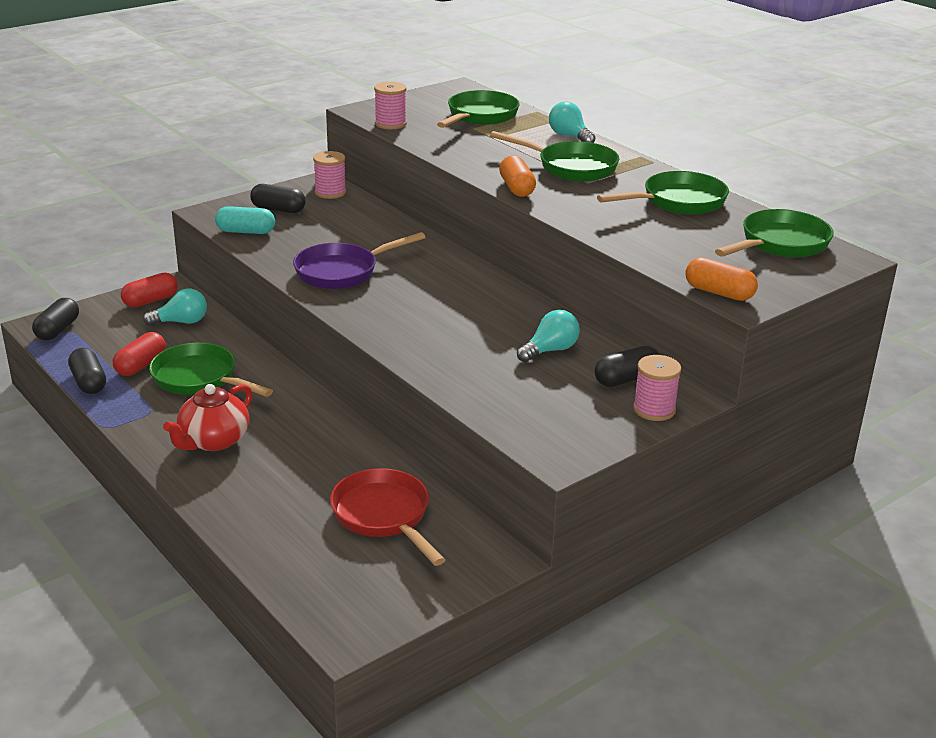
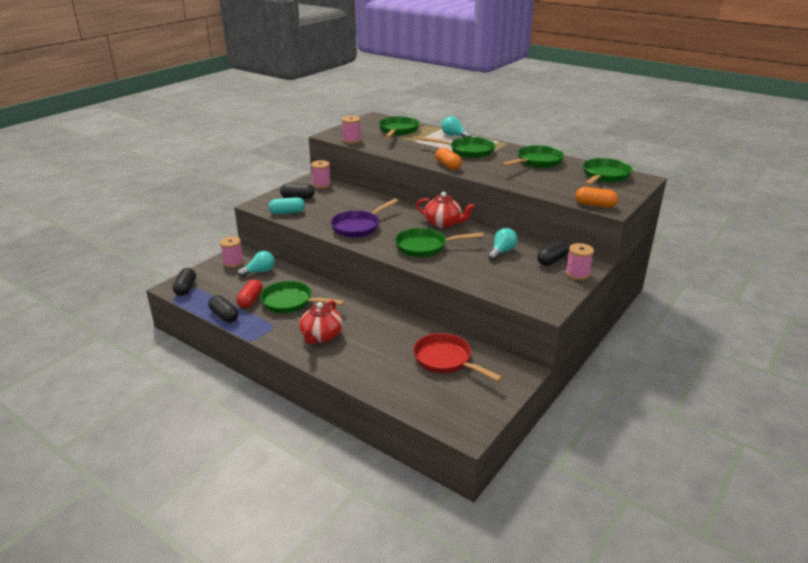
camera: 15 degrees left, 0 degrees up
red capsule [121,272,178,308] -> pink spool [220,236,244,268]
none -> green pan [395,228,484,257]
none -> red teapot [416,192,475,228]

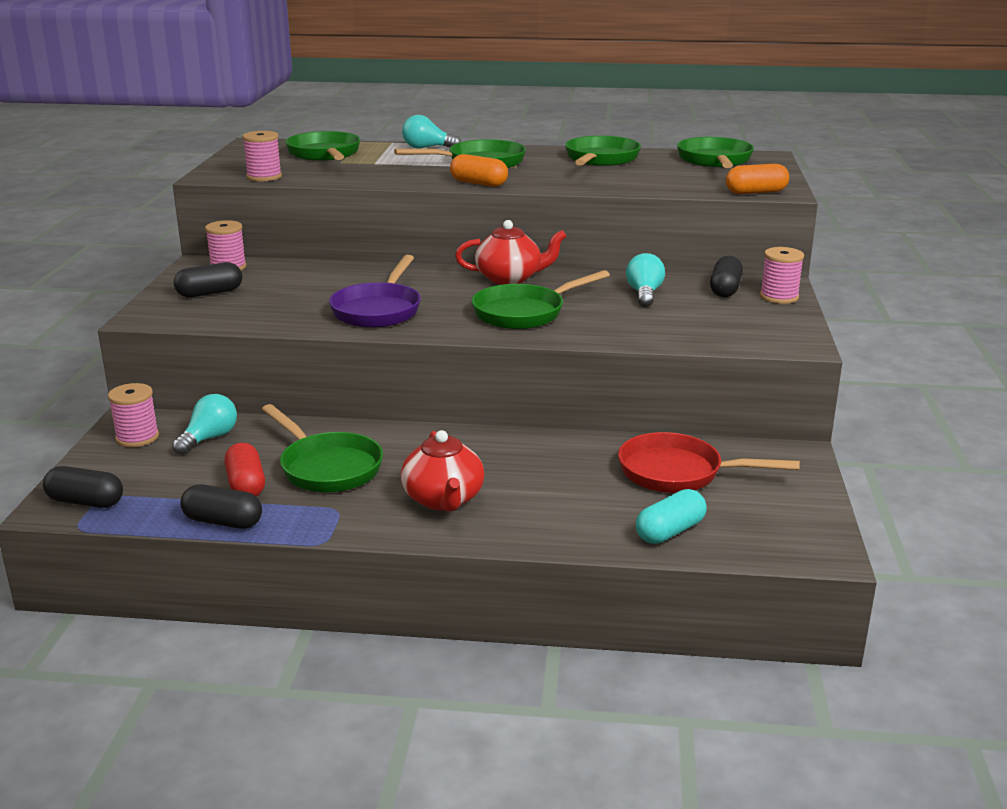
camera: 30 degrees left, 5 degrees down
black capsule [173,268,196,296] -> black capsule turned 45 degrees counterclockwise [43,466,123,508]
green pan [260,281,345,313] -> green pan turned 120 degrees counterclockwise [262,404,383,493]
turquoise capsule [269,197,305,214] -> turquoise capsule moved to [636,489,707,544]

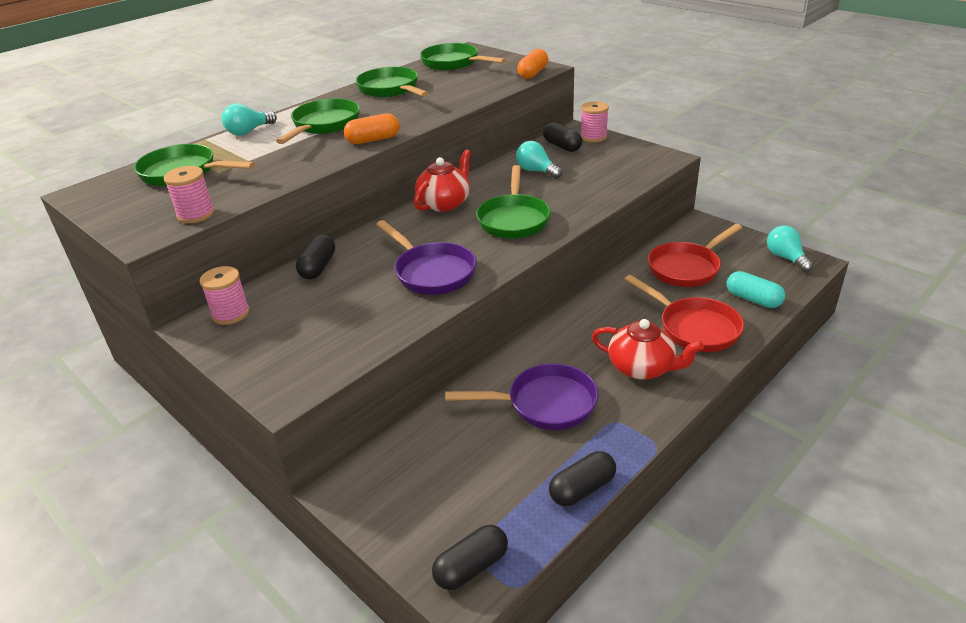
camera: 50 degrees left, 10 degrees up
pink spool [108,383,159,447] -> none
turquoise light bulb [172,394,237,455] -> turquoise light bulb moved to [767,225,813,272]
black capsule [174,262,242,297] -> black capsule moved to [296,234,335,280]
red capsule [225,443,265,496] -> none
green pan [262,404,383,493] -> purple pan [445,363,599,430]
turquoise capsule [636,489,707,544] -> turquoise capsule turned 45 degrees counterclockwise [727,271,785,308]
none -> red pan [624,275,744,352]

